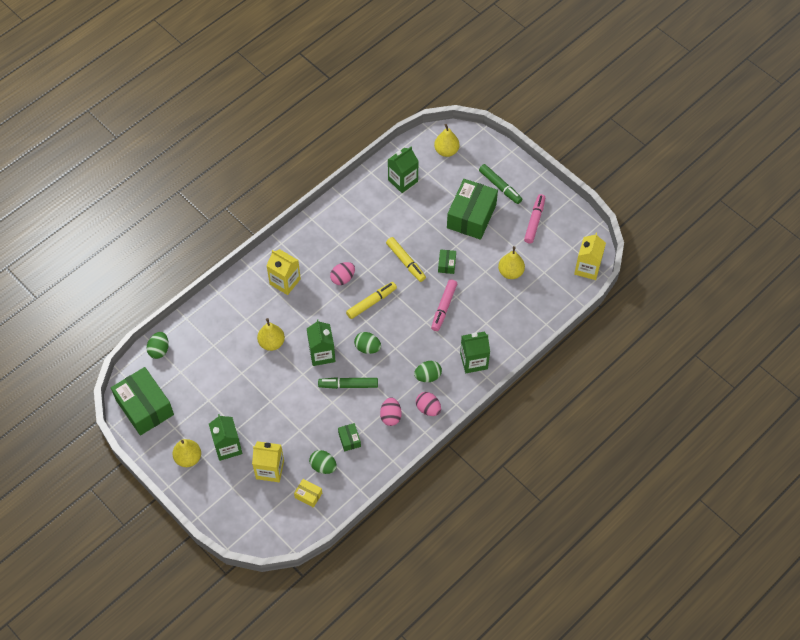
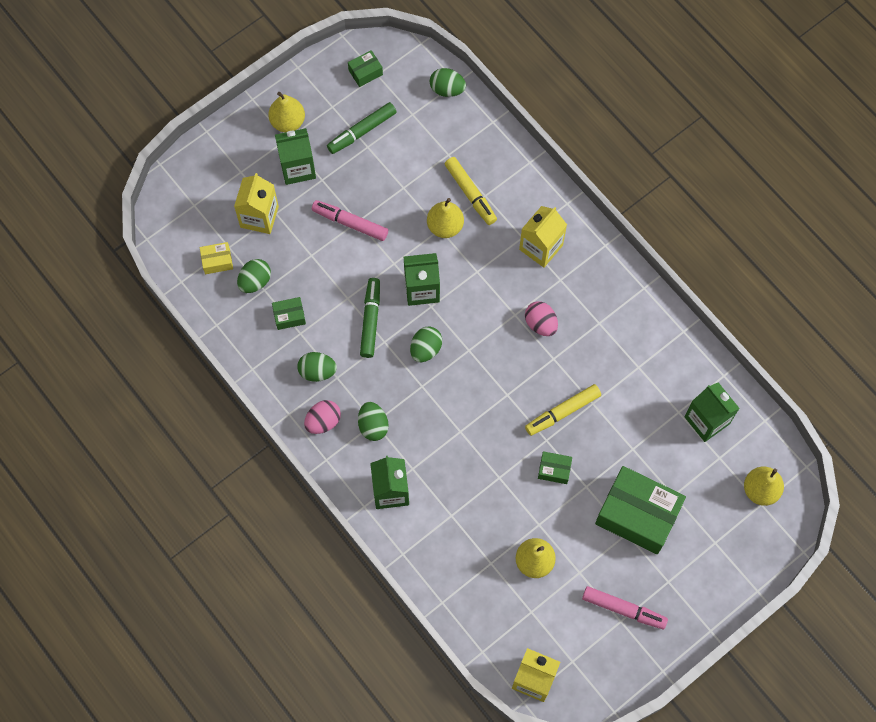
camera: 95 degrees right, 10 degrees up
green box [111,367,174,436] -> green box [348,50,383,87], size x0.44
yellow box [294,479,322,508] -> yellow box turned 45 degrees clockwise [200,242,233,274]
yellow marker [346,282,397,319] -> yellow marker moved to [445,157,497,225]
pink egg [380,397,402,426] -> green egg [297,352,337,382]
pink marker [431,279,457,331] -> pink marker moved to [312,200,388,241]
green marker [479,164,522,204] -> green marker moved to [327,102,396,154]

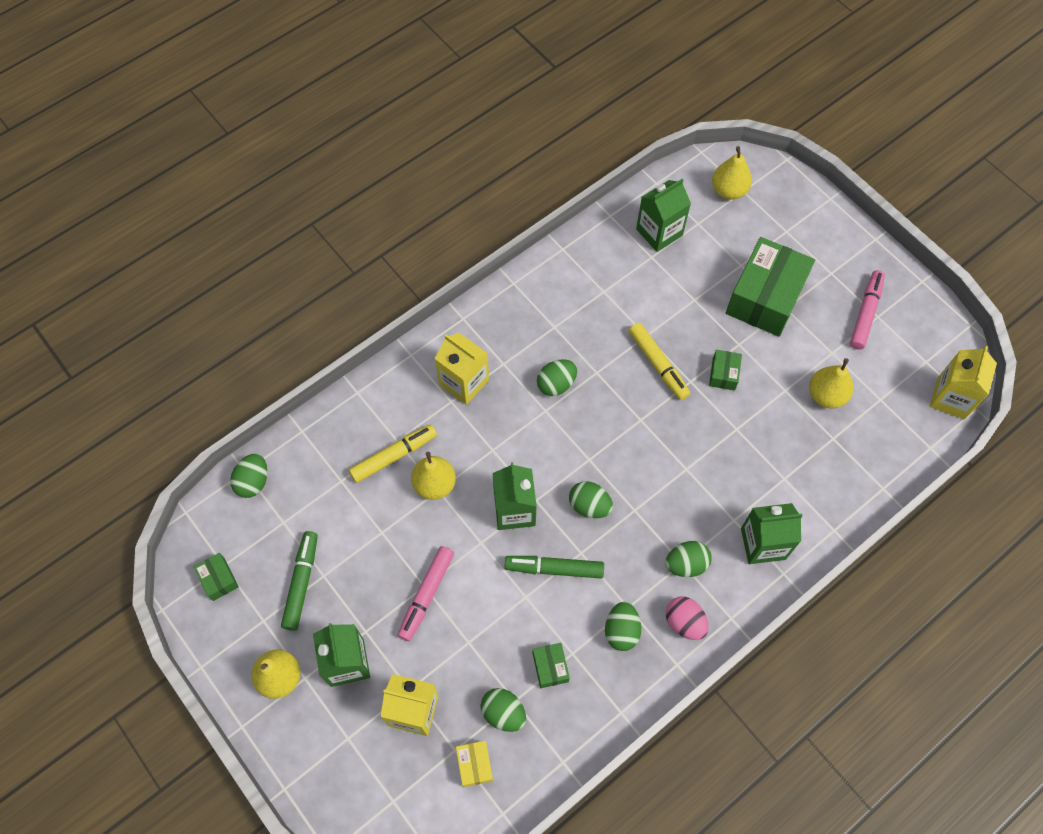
camera: 90 degrees left, 5 degrees down
green marker [327,102,396,154] -> green marker turned 135 degrees counterclockwise [281,531,318,631]
pink egg [525,301,558,336] -> green egg [537,359,577,396]

